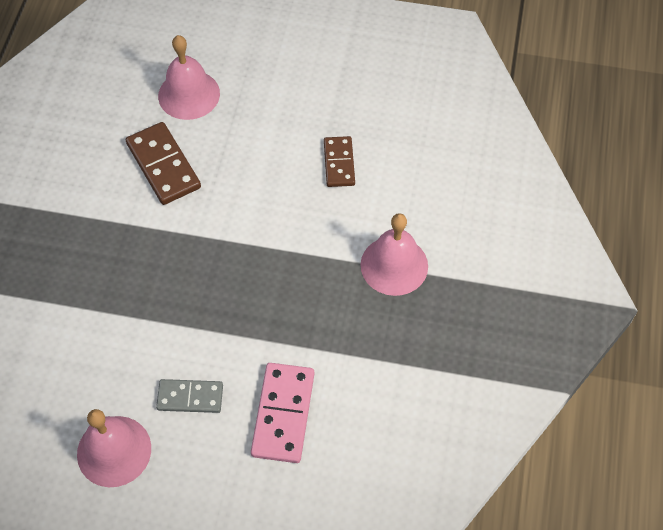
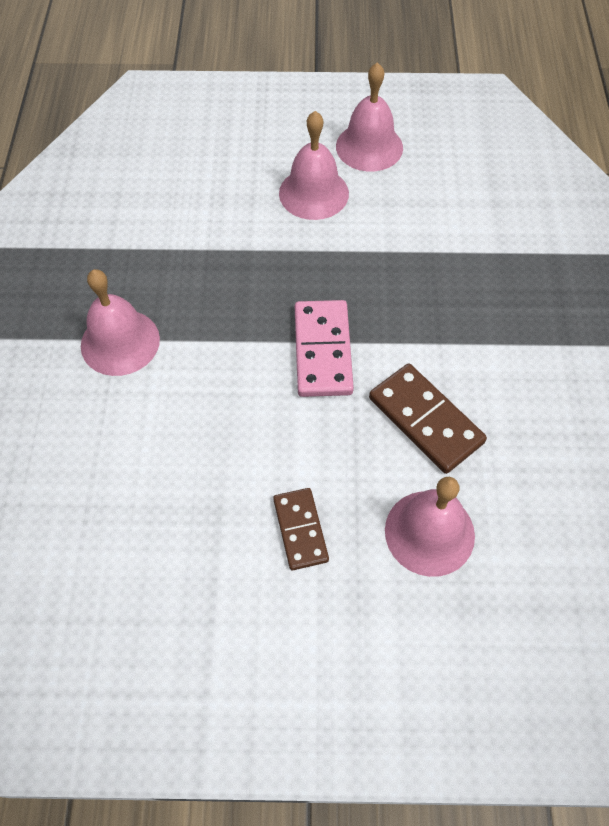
camera: 170 degrees right, 0 degrees up
grey domino [156,379,223,413] -> pink bell [279,111,349,220]
pink domino [251,363,314,463] -> pink domino moved to [295,300,354,397]
brown domino [324,136,355,187] -> brown domino moved to [273,488,329,570]

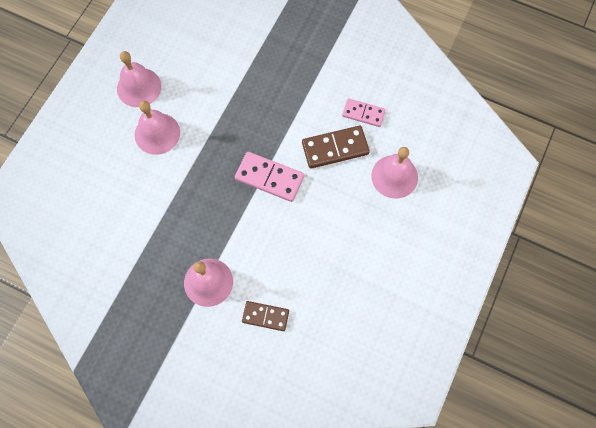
camera: 65 degrees left, 10 degrees up
brown domino [273,488,329,570] -> brown domino moved to [242,301,289,331]
none -> pink domino [342,98,385,127]

